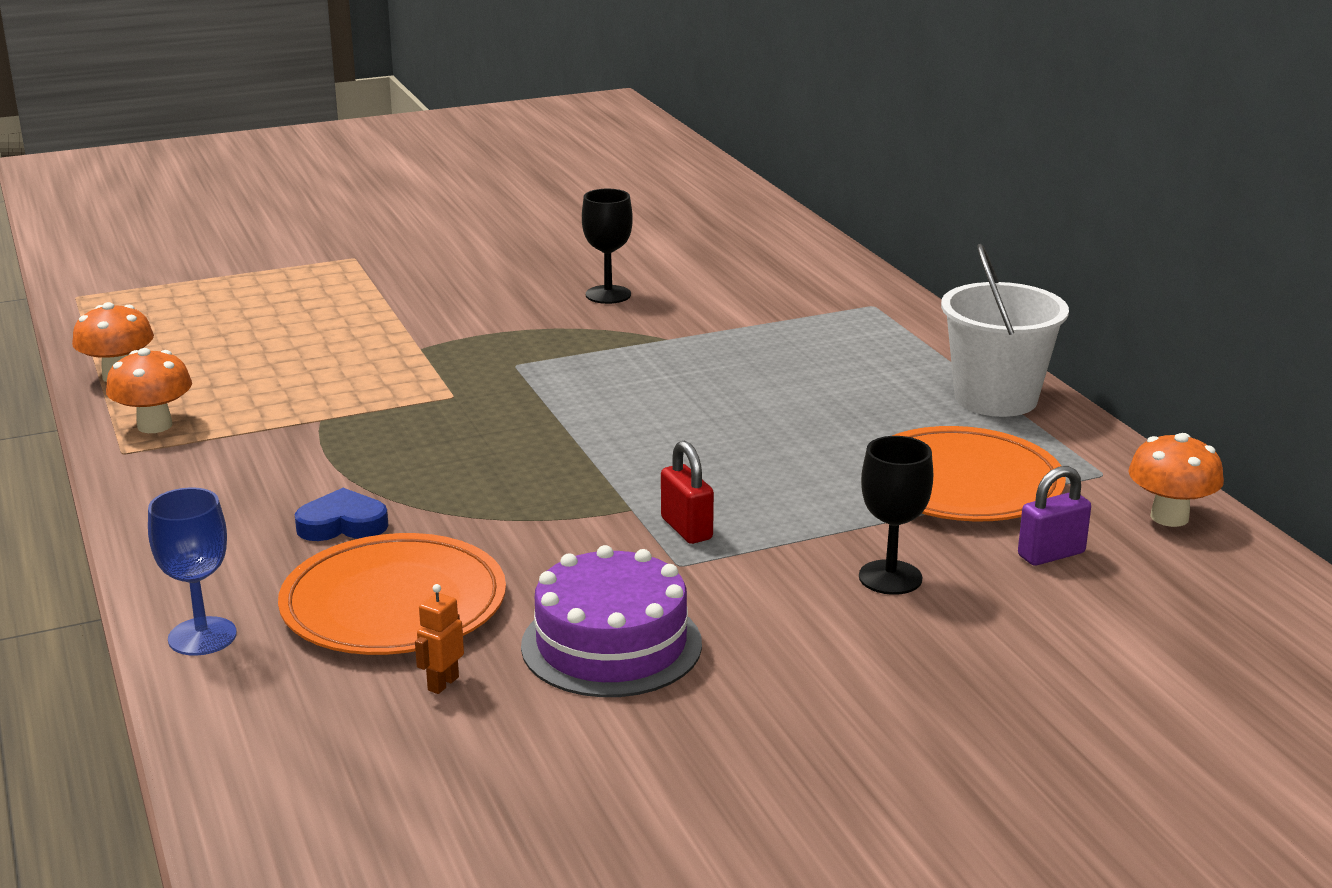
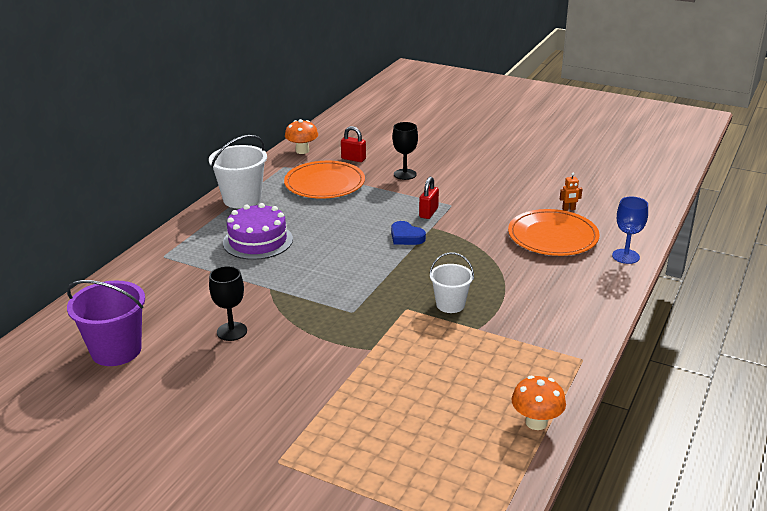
camera: 130 degrees left, 5 degrees up
orange mushroom [106,348,192,433] -> none
blue heart [295,488,388,541] -> blue heart moved to [391,221,426,245]
purple cake [521,545,702,697] -> purple cake moved to [223,203,293,260]
purple padlock [1018,466,1091,566] -> red padlock [341,126,366,162]
none -> purple bucket [67,280,145,366]
none -> white bucket [430,252,474,313]

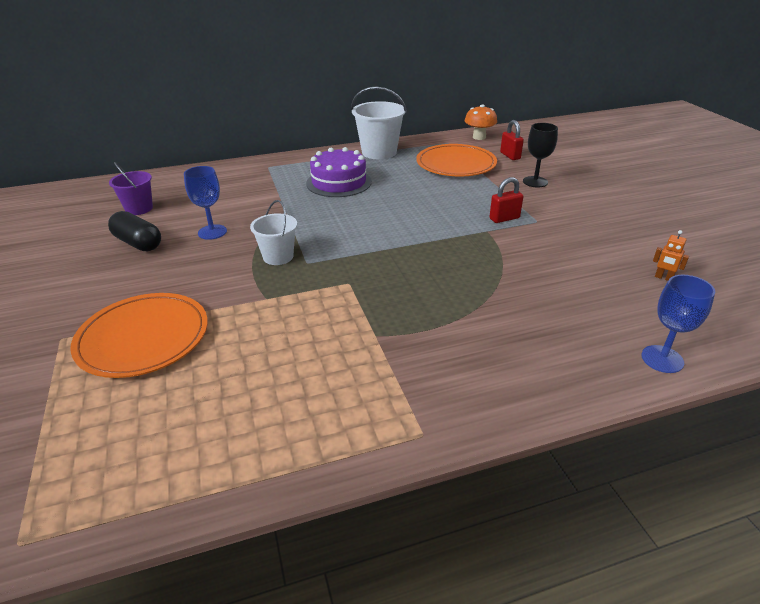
camera: 45 degrees right, 5 degrees up
purple bucket [67,280,145,366] -> purple bucket [109,162,153,215], size x0.63
black goblet [209,266,247,341] -> blue goblet [184,166,227,240]
blue heart [391,221,426,245] -> none
white bucket [430,252,474,313] -> white bucket moved to [250,200,297,265]
orange plate [508,209,600,256] -> orange plate moved to [70,293,208,378]
orange mushroom [512,376,566,430] -> none
none -> black capsule [108,211,161,251]

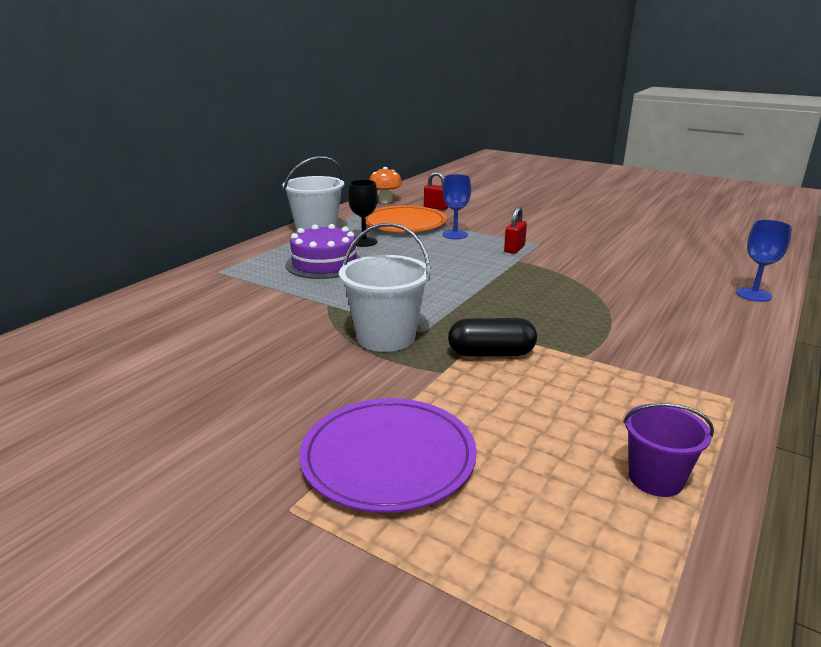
camera: 40 degrees left, 10 degrees down
orange plate [70,293,208,378] -> purple plate [300,398,477,513]
black capsule [108,211,161,251] -> black capsule moved to [448,318,537,357]
purple bucket [109,162,153,215] -> purple bucket moved to [623,403,714,497]
blue goblet [184,166,227,240] -> blue goblet moved to [442,174,471,239]
white bucket [250,200,297,265] -> white bucket [339,223,431,352], size x1.60
black goblet [523,123,558,187] -> black goblet moved to [348,180,378,247]
orange robot [653,230,689,281] -> none

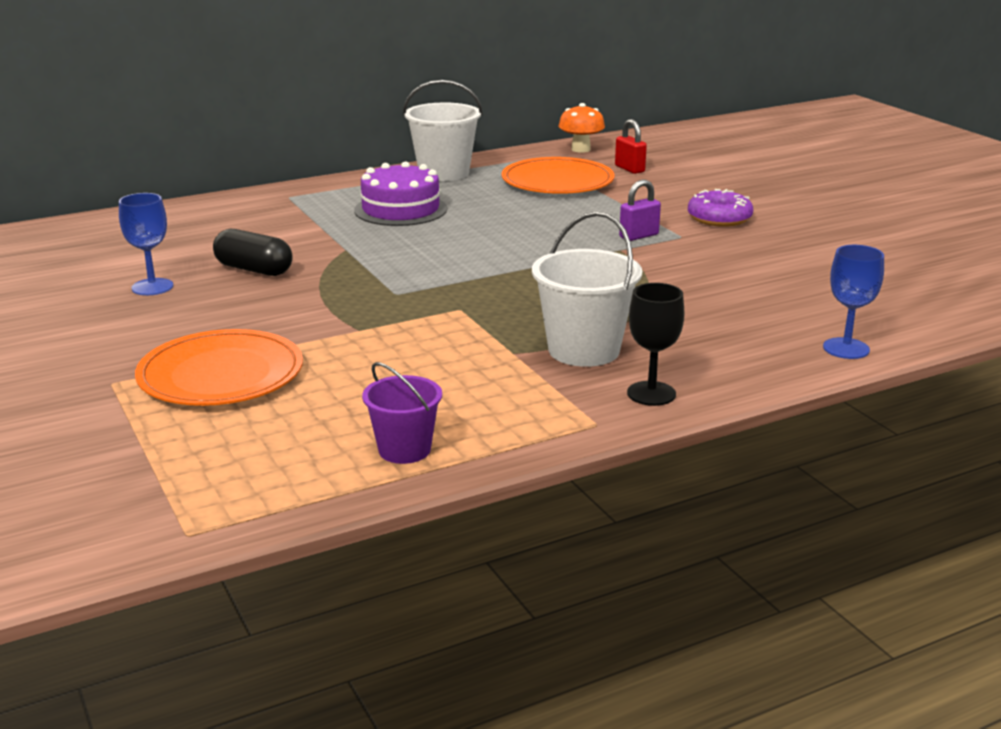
camera: 30 degrees right, 0 degrees up
purple plate [300,398,477,513] -> orange plate [135,329,303,406]
white bucket [339,223,431,352] -> white bucket moved to [532,212,642,367]
black goblet [348,180,378,247] -> black goblet moved to [627,283,685,406]
blue goblet [442,174,471,239] -> blue goblet moved to [119,193,174,295]
black capsule [448,318,537,357] -> black capsule moved to [213,229,293,276]
red padlock [504,207,527,254] -> purple padlock [619,180,661,241]
none -> purple donut [688,189,753,227]

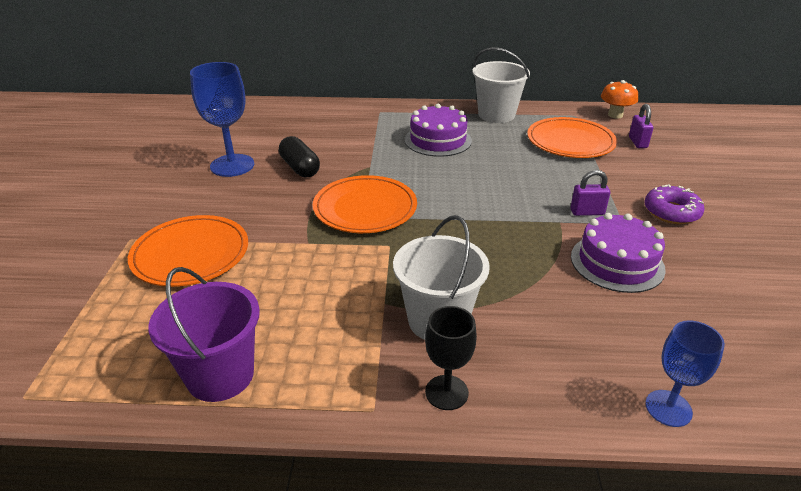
camera: 30 degrees right, 10 degrees up
blue goblet [119,193,174,295] -> blue goblet [190,62,254,177], size x1.61
purple bucket [362,362,442,464] -> purple bucket [148,267,260,402], size x1.60
red padlock [615,119,647,174] -> purple padlock [629,104,654,148]
none -> orange plate [313,175,417,233]
none -> purple cake [571,213,666,293]

